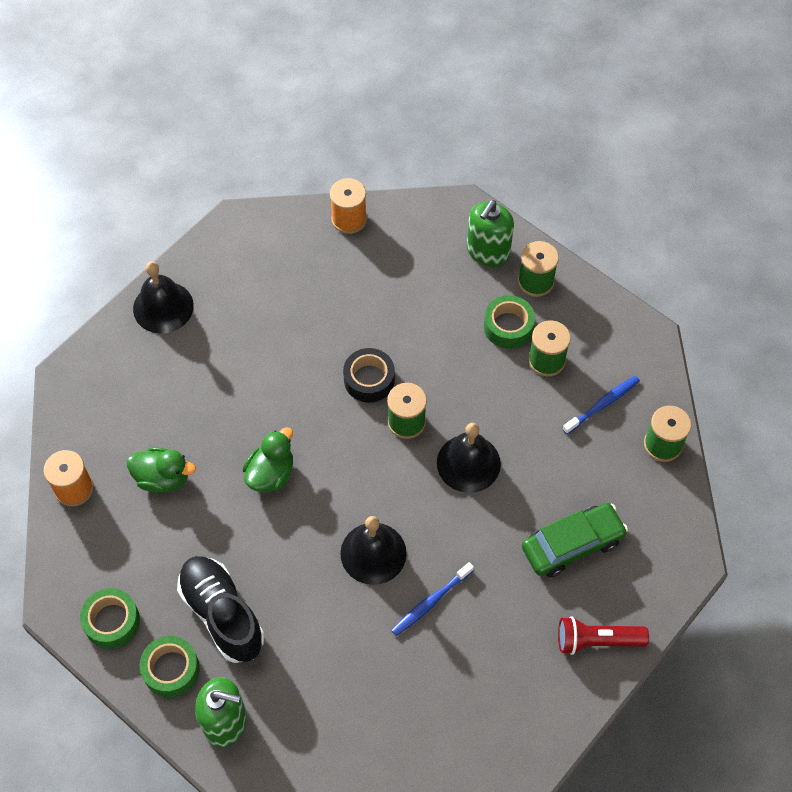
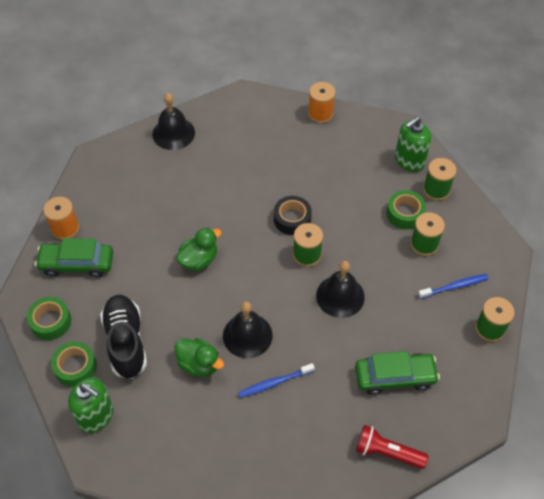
camera: 20 degrees right, 5 degrees down
green duck [127,447,196,493] -> green duck moved to [174,338,224,377]
none -> green car [35,238,113,278]

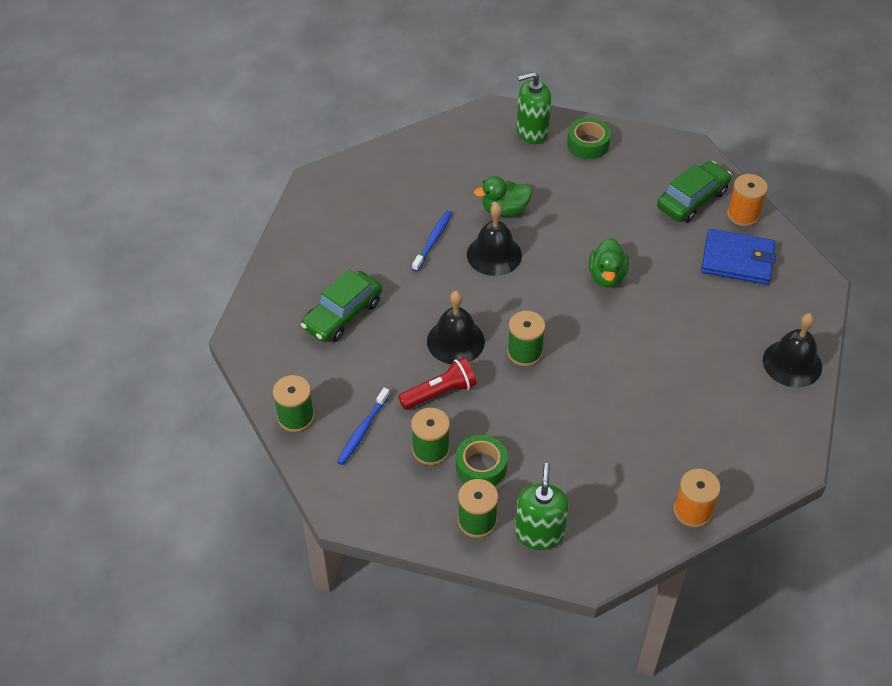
camera: 135 degrees right, 5 degrees down
green tape [27,297,71,340] -> none
black shoe [100,295,147,379] -> none
black tape [274,196,312,235] -> none
red flashlight [356,425,428,469] -> red flashlight moved to [398,357,477,410]
none -> blue wallet [701,229,776,285]

